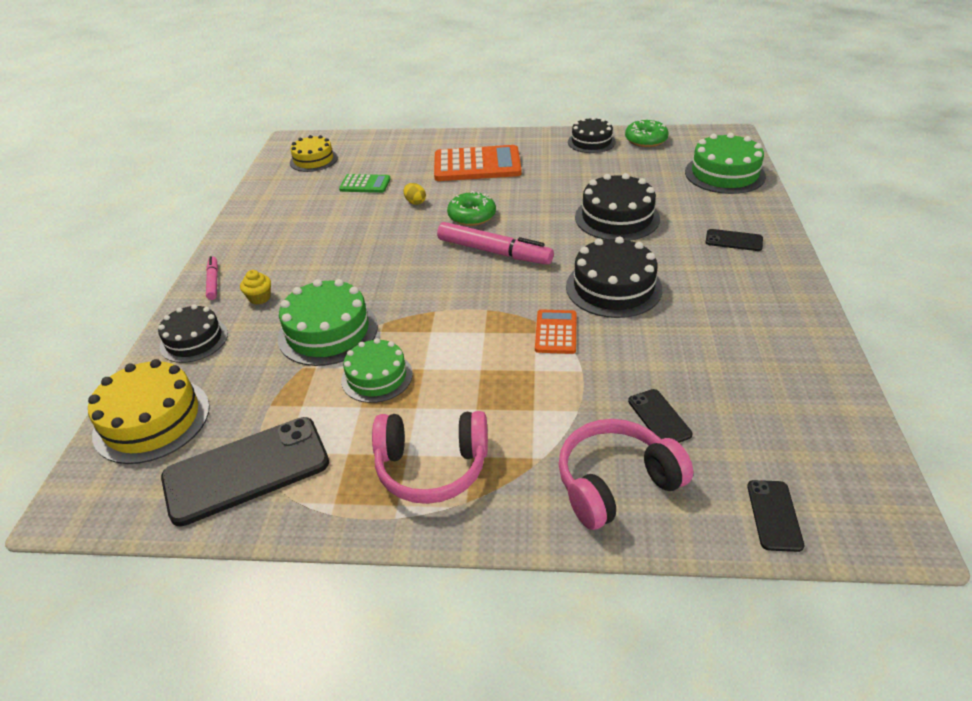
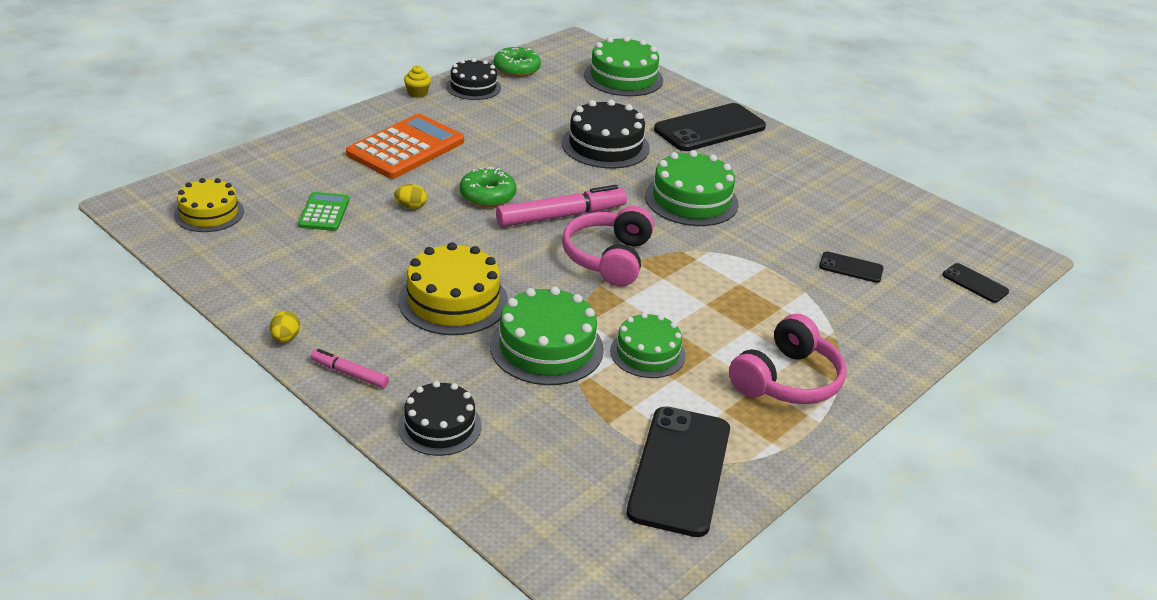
camera: 55 degrees left, 5 degrees down
yellow cake [88,359,210,464] -> yellow cake moved to [398,242,508,335]
yellow cupcake [240,270,271,304] -> yellow cupcake moved to [404,65,431,98]
green calculator [339,174,391,193] -> green calculator turned 45 degrees counterclockwise [298,192,350,231]
orange calculator [535,310,577,354] -> none
pink headphones [559,419,693,530] -> pink headphones moved to [562,206,654,287]
black cake [566,237,662,318] -> green cake [645,150,739,226]
black phone [705,229,763,251] -> black phone [654,103,766,151], size x2.11
none -> yellow egg [270,311,300,343]

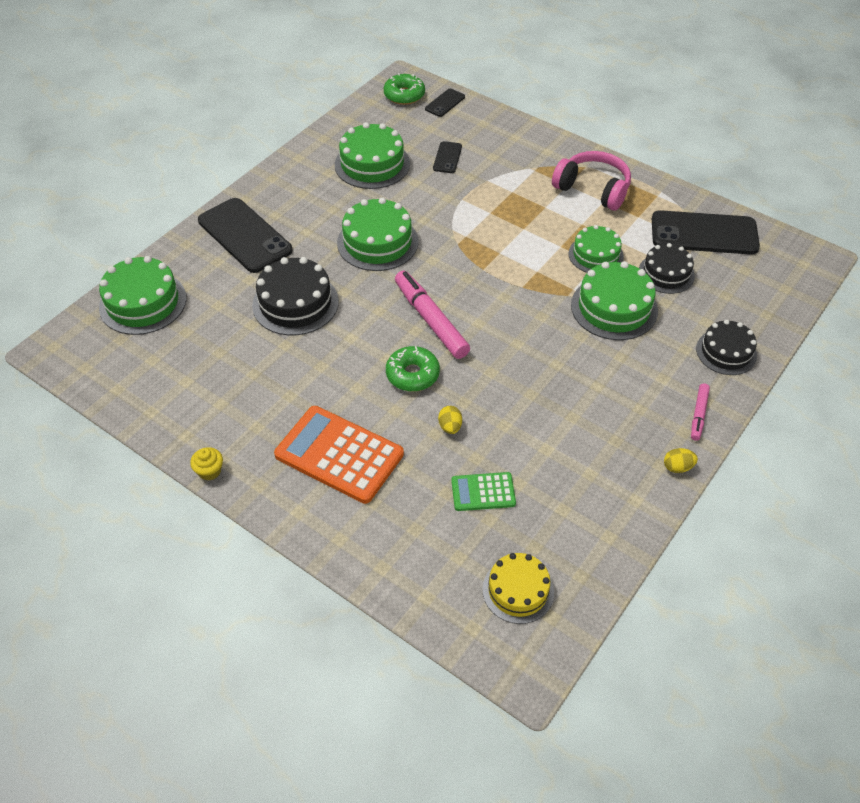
camera: 95 degrees left, 15 degrees up
yellow cake [398,242,508,335] -> none
black cake [446,58,501,100] -> black cake moved to [639,243,695,294]
green donut [494,47,541,77] -> green donut moved to [384,73,425,105]
pink headphones [562,206,654,287] -> none
none -> green cake [335,122,410,189]

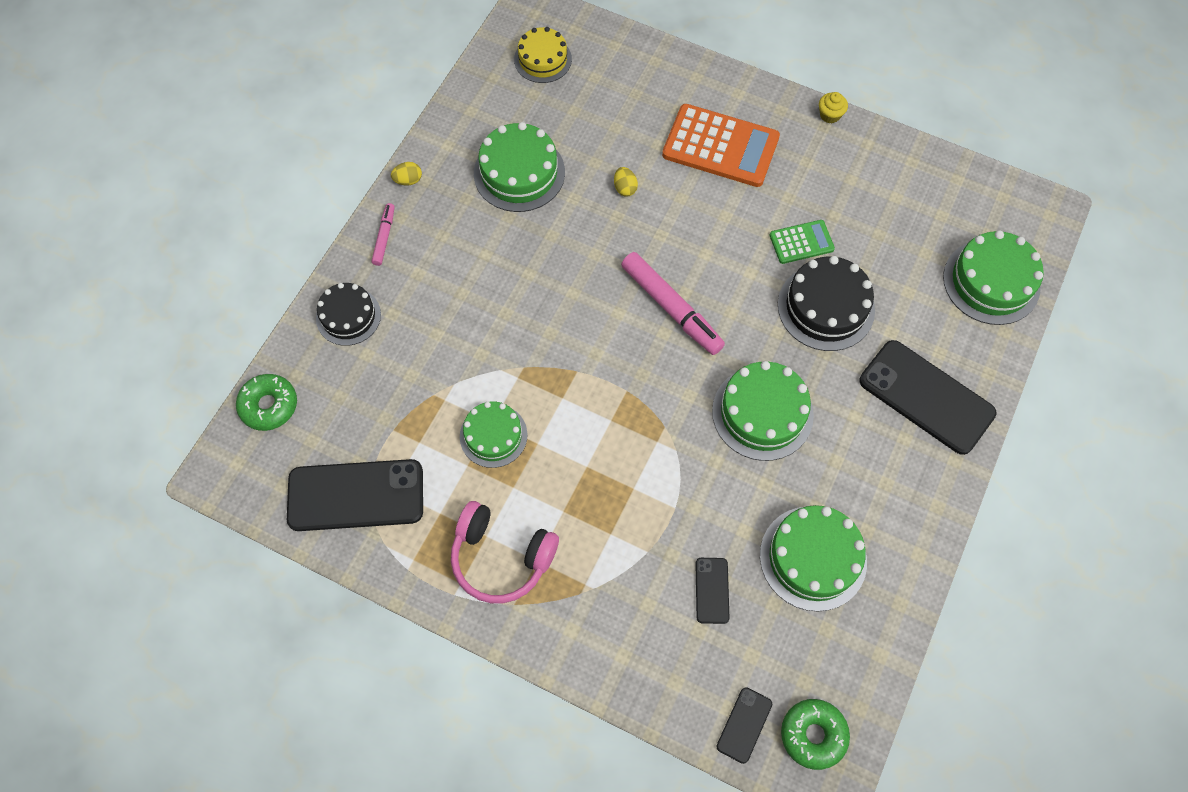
camera: 170 degrees right, 15 degrees up
green donut [386,346,440,392] -> green donut moved to [236,374,297,431]
green calculator [451,472,516,511] -> green calculator moved to [770,220,835,264]
green cake [571,261,658,340] -> green cake moved to [474,122,565,212]
black cake [639,243,695,294] -> none

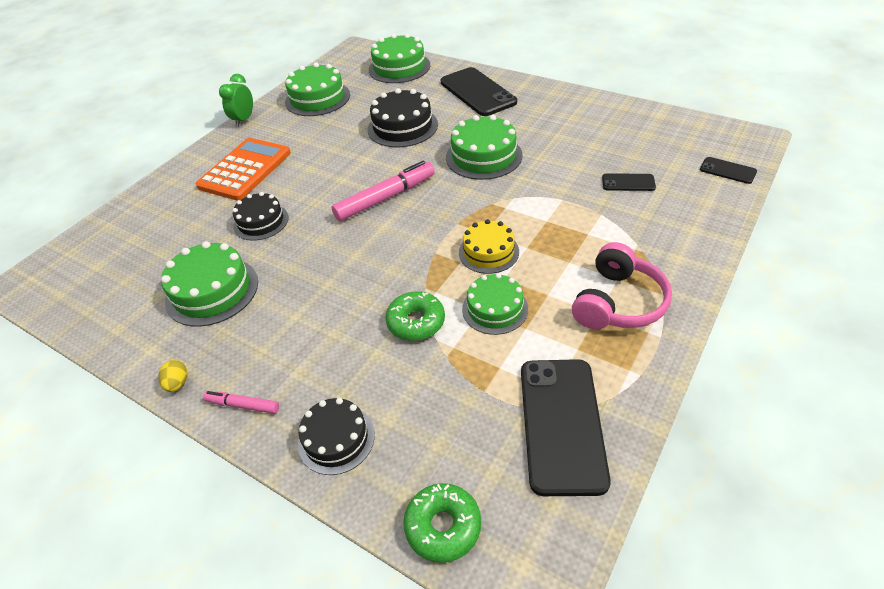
camera: 80 degrees left, 20 degrees down
yellow cake [514,27,572,83] -> yellow cake moved to [459,219,519,274]
yellow egg [614,167,638,197] -> black cake [233,192,289,241]
green cake [760,505,867,612] -> green cake moved to [285,63,350,116]
green calculator [770,220,835,264] -> none
green donut [781,699,850,770] -> green donut moved to [385,291,445,341]
yellow cupcake [819,92,848,123] -> green clock [219,74,253,127]
black phone [859,340,997,455] -> black phone turned 75 degrees counterclockwise [441,67,517,116]

